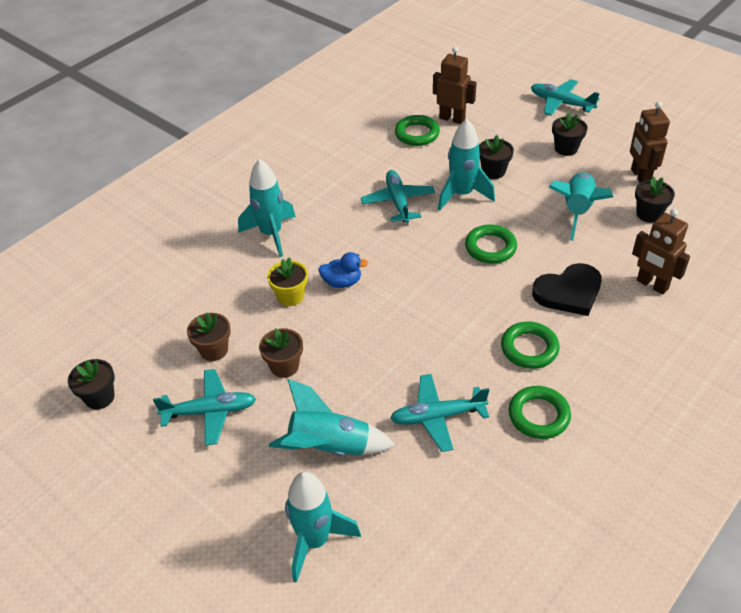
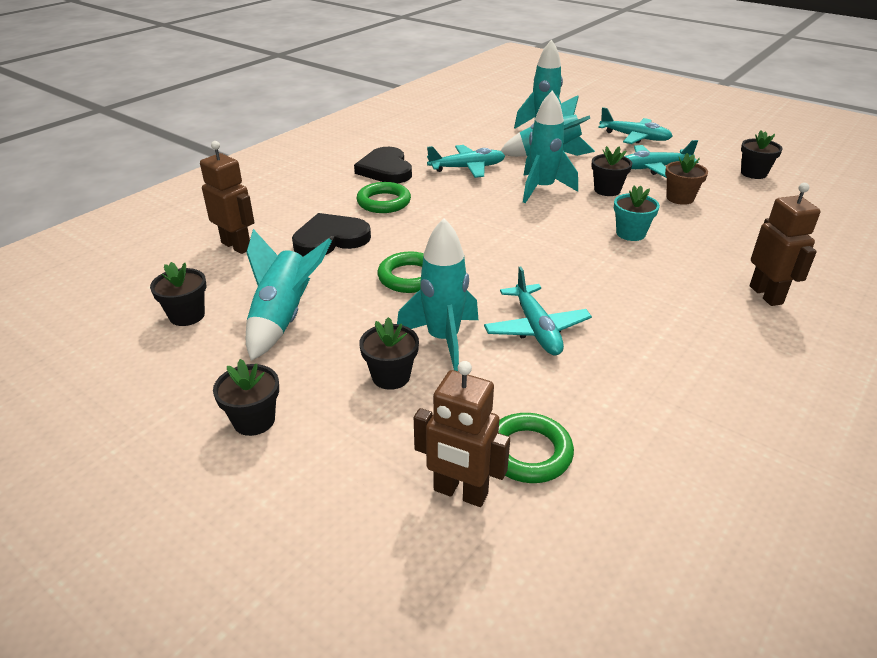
camera: 175 degrees right, 10 degrees down
turquoise rocket [238,159,296,257] -> turquoise rocket moved to [523,90,578,203]
brown flower pot [259,328,303,378] -> black flower pot [591,146,632,196]
yellow flower pot [267,258,308,306] -> turquoise flower pot [614,186,660,241]
blue duck [318,252,368,288] -> none
green ring [508,386,571,439] -> black heart [354,147,412,183]
turquoise plane [531,79,600,116] -> turquoise plane moved to [598,107,673,144]
brown robot [630,102,670,183] -> brown robot moved to [750,183,821,306]

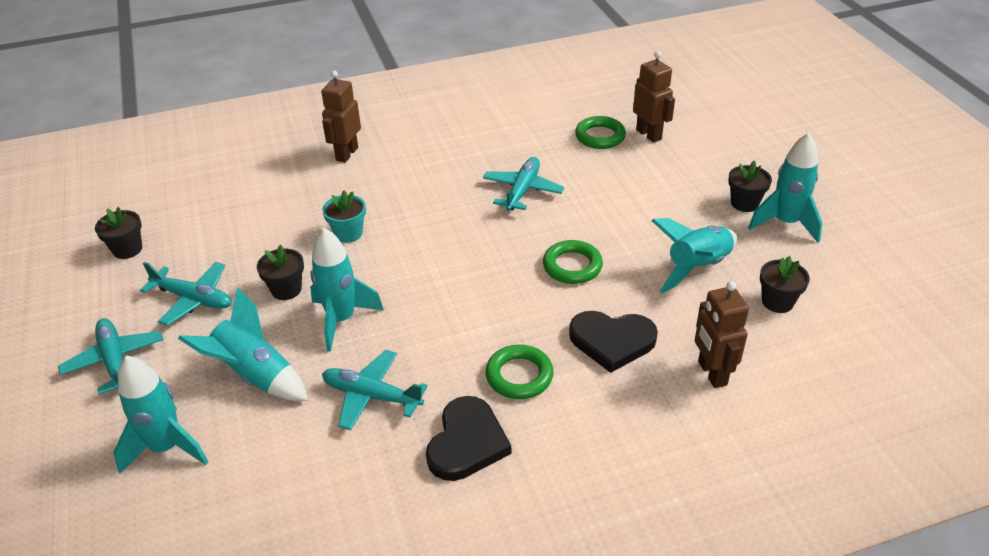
camera: 145 degrees left, 5 degrees up
black flower pot [359,317,419,390] -> none
turquoise rocket [397,218,478,371] -> turquoise rocket moved to [748,133,822,243]
brown flower pot [665,153,708,205] -> none

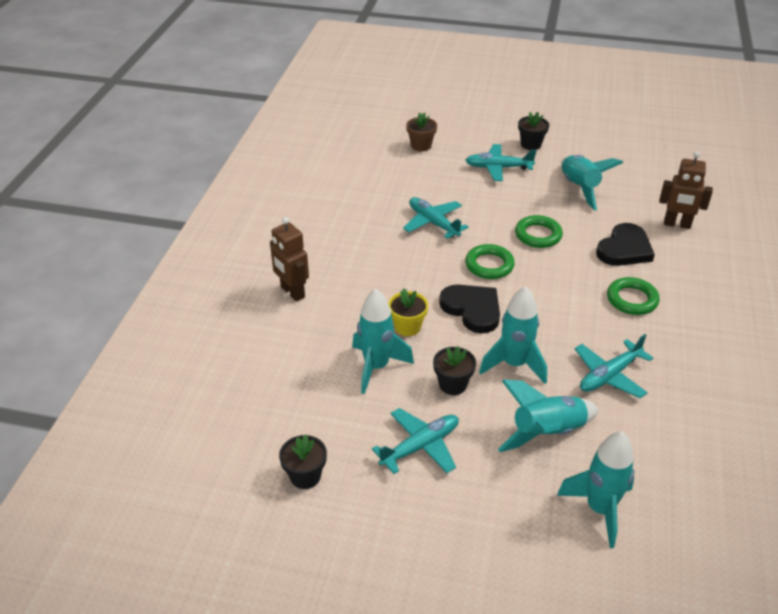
camera: 60 degrees left, 0 degrees up
turquoise plane [58,318,164,394] -> turquoise plane moved to [466,144,537,181]
turquoise flower pot [322,190,366,243] -> yellow flower pot [388,289,428,336]
black heart [426,396,511,481] -> black heart moved to [439,285,500,334]
green ring [575,116,626,149] -> green ring moved to [465,244,515,279]
brown robot [633,51,675,143] -> brown flower pot [406,112,437,151]
turquoise rocket [748,133,822,243] -> turquoise rocket moved to [352,289,414,394]
black flower pot [760,256,810,313] -> none

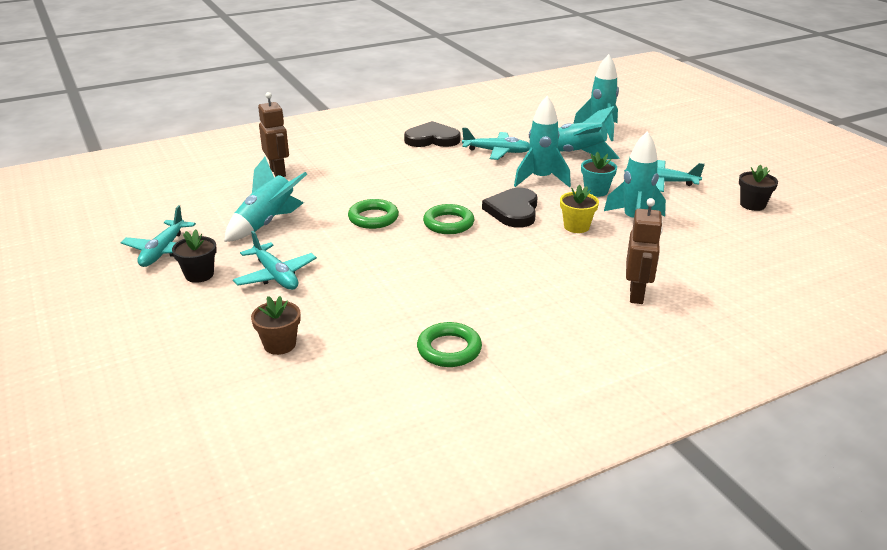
camera: 130 degrees left, 10 degrees down
turquoise plane [403,197,469,239] -> turquoise plane moved to [121,205,196,267]
black flower pot [433,346,476,395] -> turquoise flower pot [581,152,617,197]
black heart [596,223,655,266] -> black heart moved to [404,121,461,147]
green ring [607,277,660,315] -> green ring moved to [417,322,482,367]

